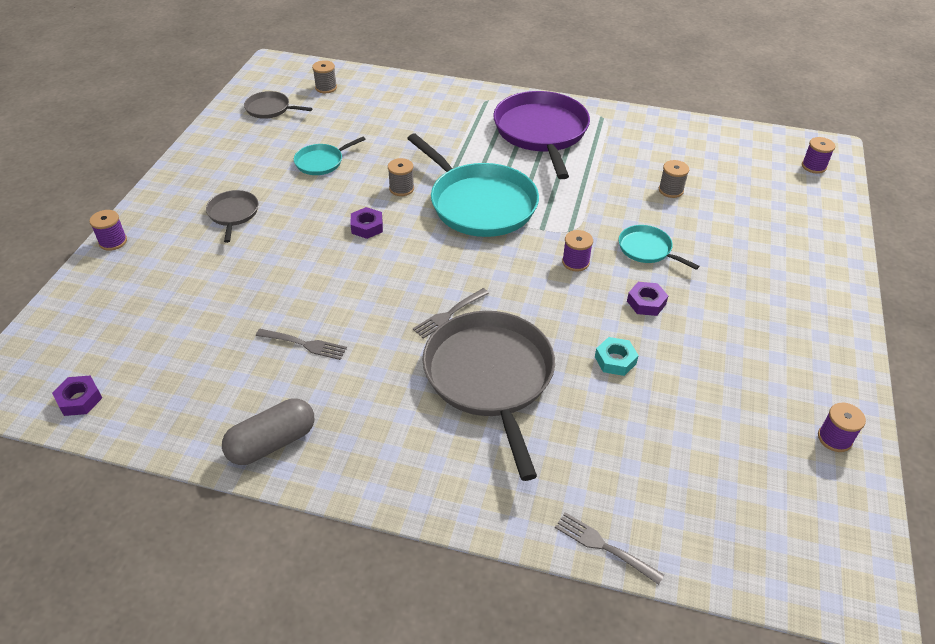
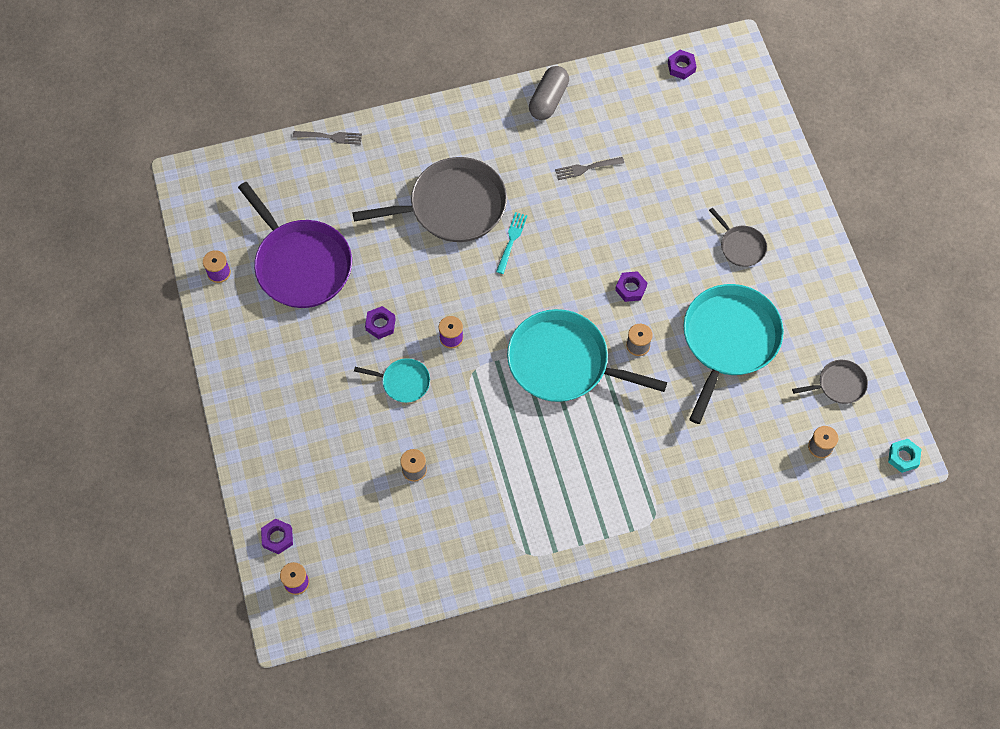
camera: 150 degrees right, 20 degrees up
purple spool [89,210,127,251] -> none
turquoise pan [294,137,365,175] -> turquoise pan [683,284,784,424], size x2.11
grey fork [413,288,489,338] -> turquoise fork [496,212,527,274]
grey pan [423,311,555,481] -> grey pan turned 60 degrees counterclockwise [352,157,507,242]
purple pan [493,91,590,179] -> purple pan moved to [238,182,352,308]
turquoise nut [595,337,639,376] -> turquoise nut moved to [888,439,921,473]
none -> purple nut [261,519,293,554]

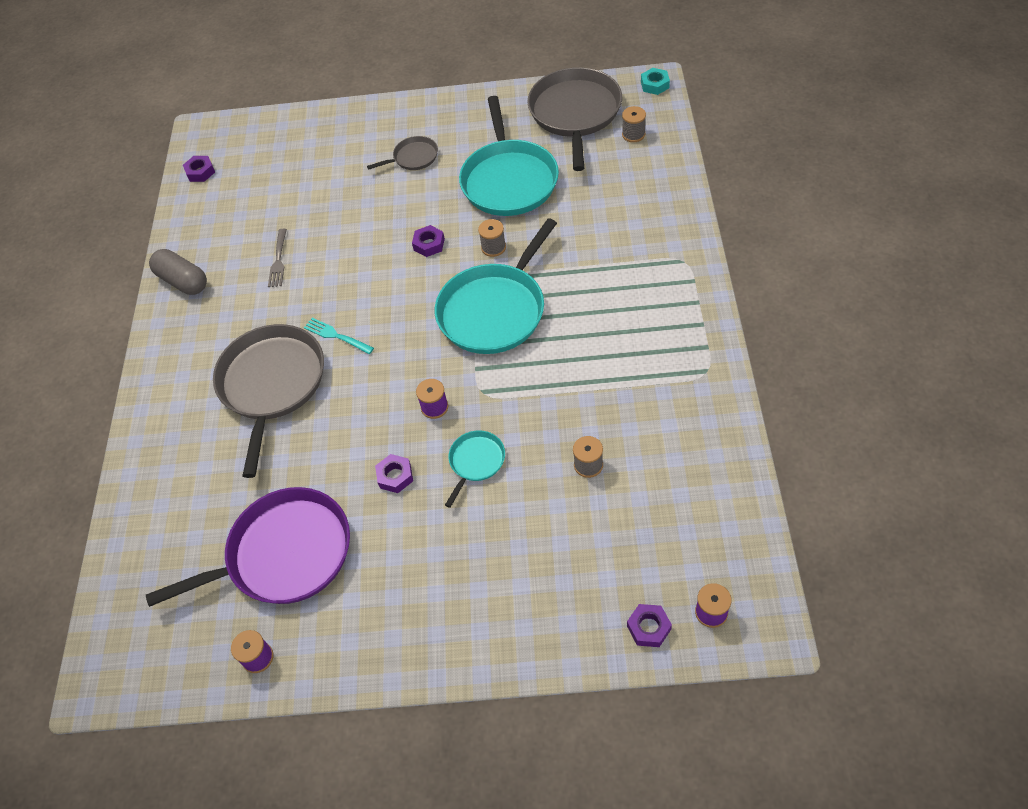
camera: 70 degrees left, 10 degrees down
grey fork [293,131,362,145] -> none
turquoise pan [683,284,784,424] -> turquoise pan turned 135 degrees counterclockwise [459,96,559,216]
grey pan [792,360,868,404] -> grey pan [527,67,622,171], size x2.11

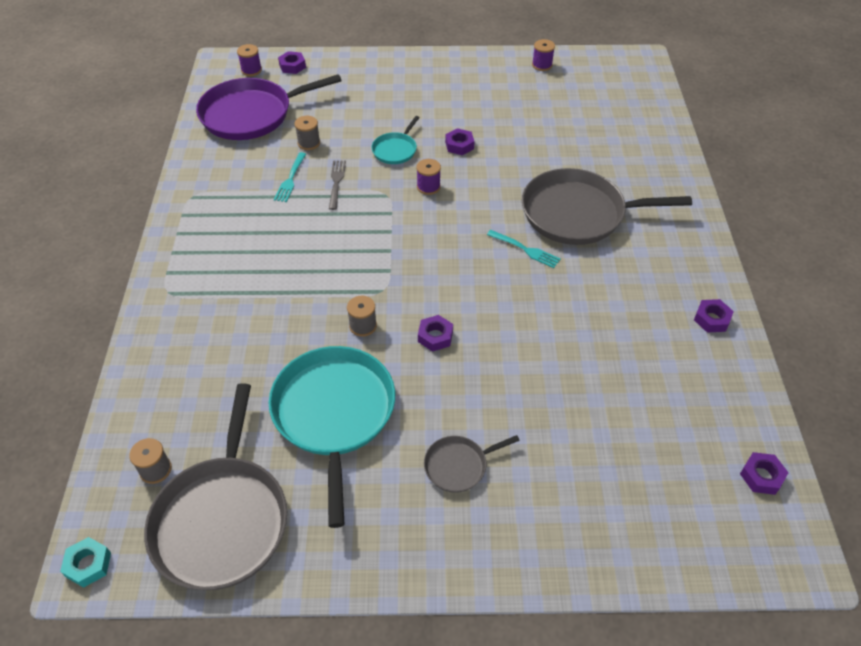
camera: 175 degrees right, 5 degrees down
purple pan [146,487,350,607] -> purple pan moved to [196,74,342,140]
grey capsule [149,249,207,295] -> purple nut [694,299,734,332]
grey pan [213,324,324,478] -> grey pan turned 90 degrees clockwise [522,168,692,245]
grey fork [268,229,287,287] -> grey fork moved to [329,160,346,210]
turquoise pan [435,218,557,354] -> none
none -> turquoise fork [274,152,306,202]

